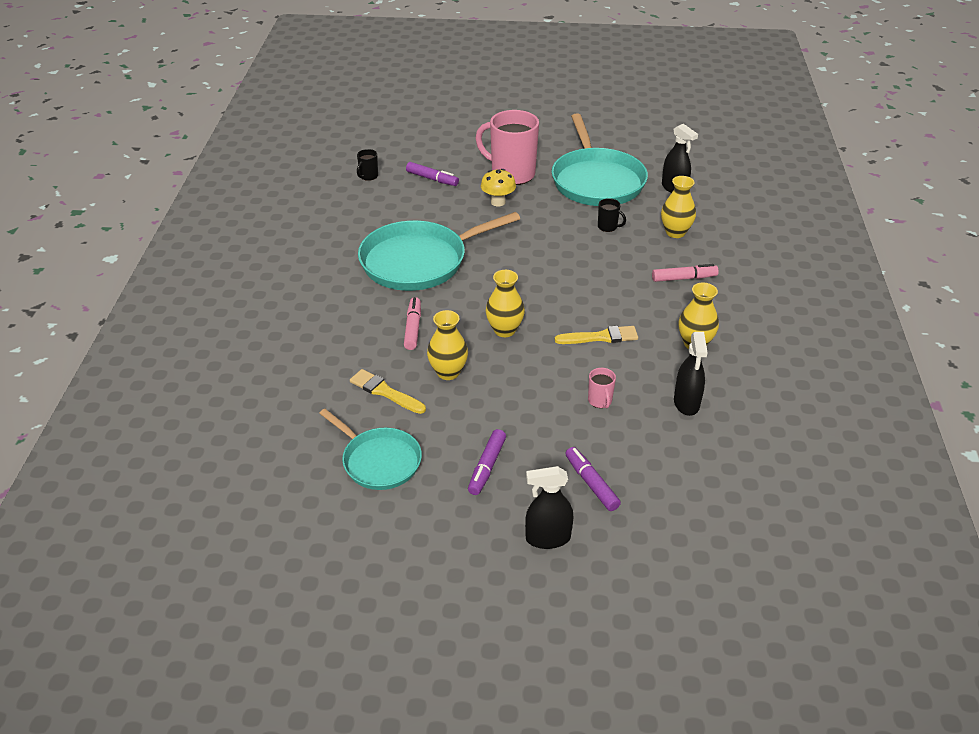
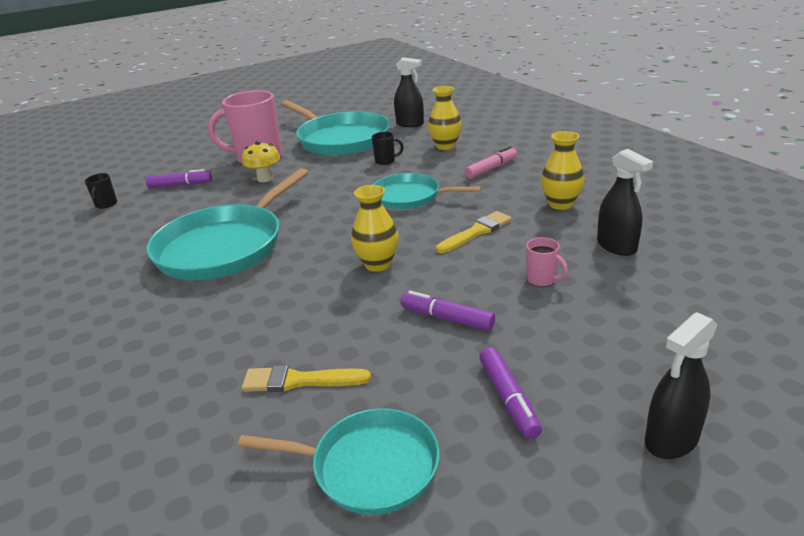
camera: 30 degrees left, 10 degrees down
pink marker [404,297,421,350] -> none
yellow vase [427,310,468,380] -> none
purple marker [565,447,621,511] -> purple marker moved to [401,291,495,331]
none -> turquoise pan [373,173,482,209]

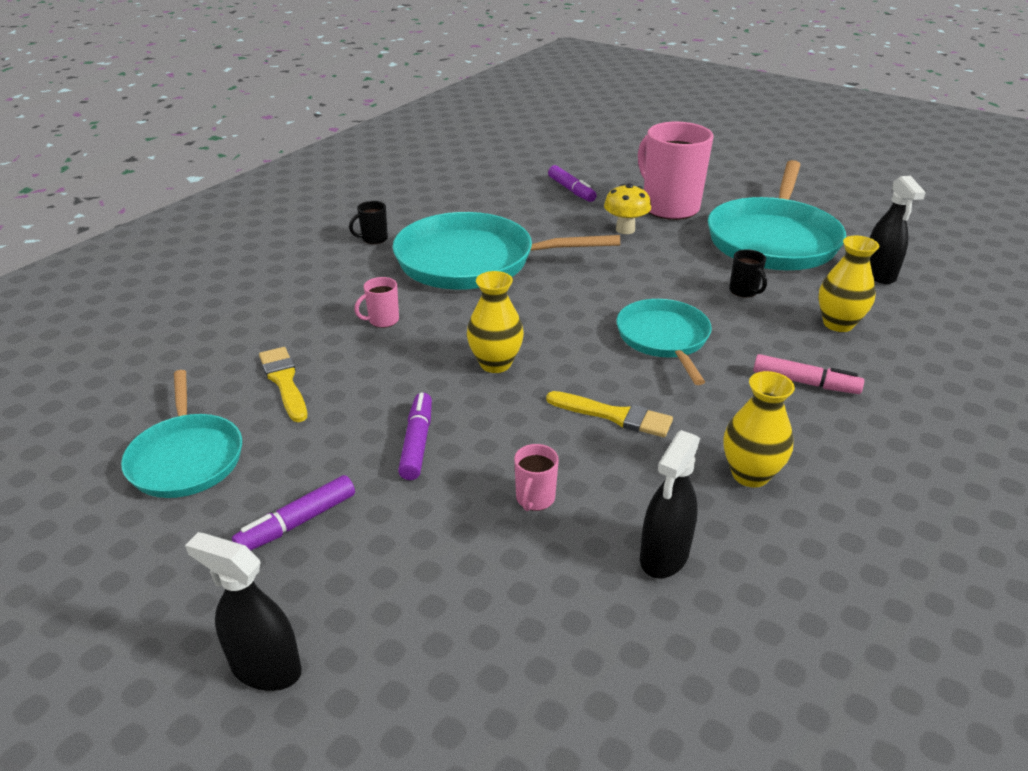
camera: 60 degrees right, 5 degrees up
black mug [85,173,117,209] -> black mug moved to [349,201,388,244]
none -> pink mug [354,277,399,328]

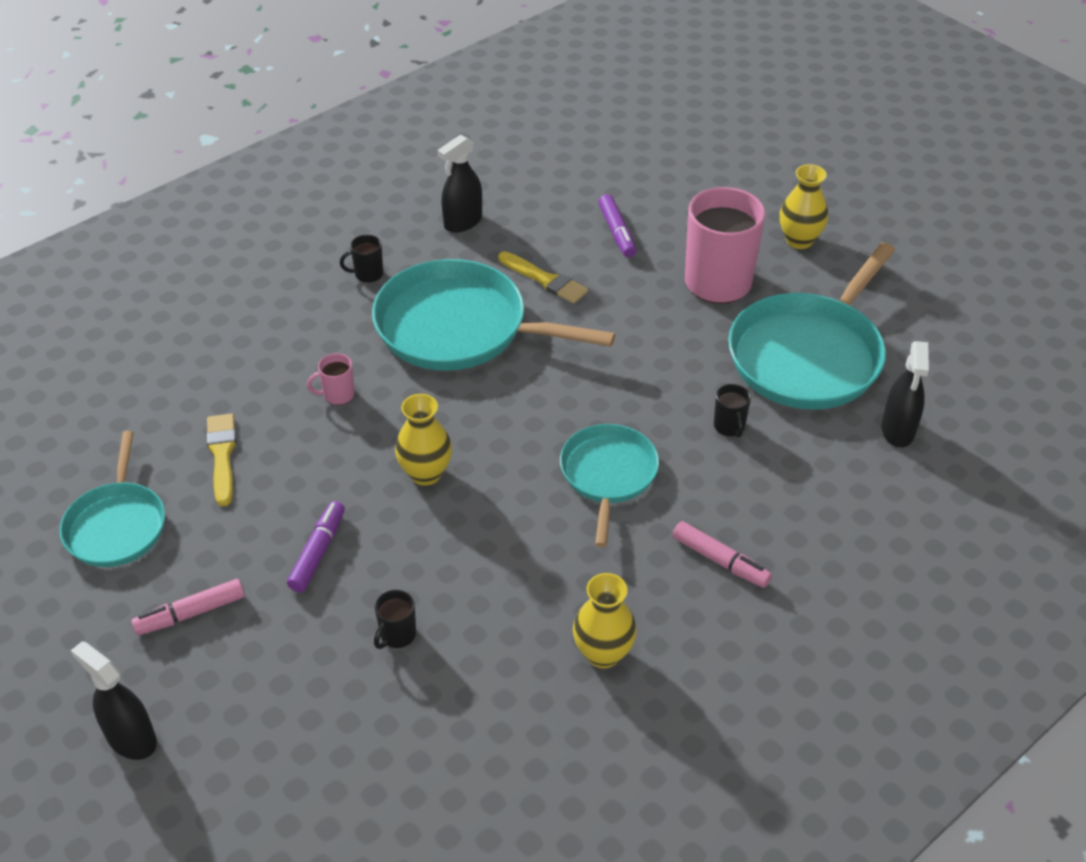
camera: 15 degrees right, 10 degrees up
purple marker [232,475,355,551] -> pink marker [131,579,245,635]
pink mug [514,444,559,511] -> black mug [374,590,416,649]
yellow brush [546,391,673,437] -> yellow brush moved to [498,251,588,304]
yellow mushroom [604,183,651,234] -> none
black spray bottle [640,430,700,578] -> black spray bottle moved to [437,135,482,233]
yellow vase [819,236,879,332] -> yellow vase moved to [780,164,828,249]

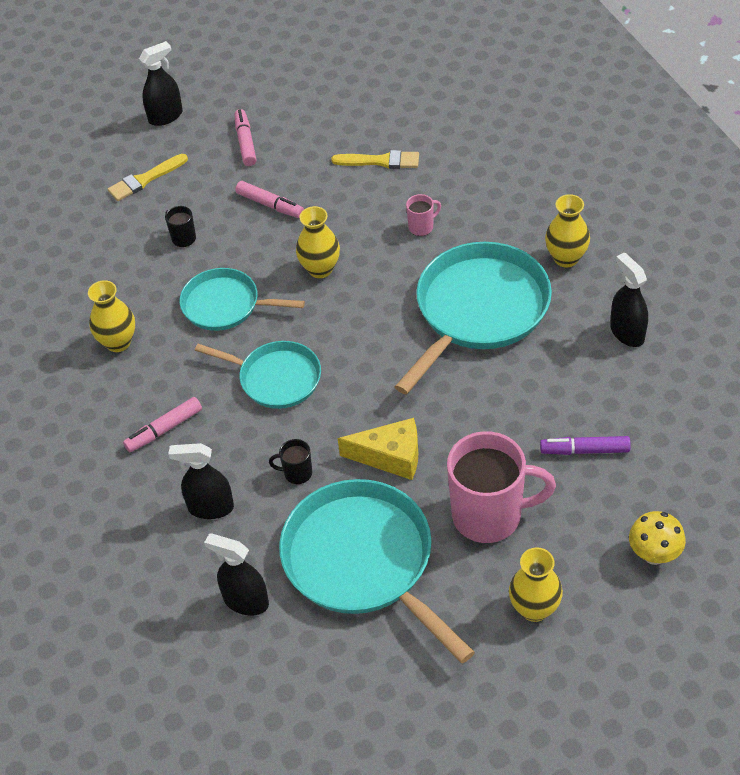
camera: 110 degrees right, 5 degrees up
turquoise pan [59,431,165,567] -> turquoise pan moved to [179,268,305,331]
purple marker [287,501,345,592] -> pink marker [235,181,304,218]
pink mug [307,353,355,405] -> pink mug turned 60 degrees clockwise [406,194,441,236]
black mug [340,235,383,283] -> yellow vase [545,194,590,267]
yellow brush [498,251,588,304] -> yellow brush moved to [108,154,188,201]
none -> black spray bottle [168,443,234,519]
none -> yellow cheese [337,418,418,480]
none -> yellow mushroom [629,511,686,565]

